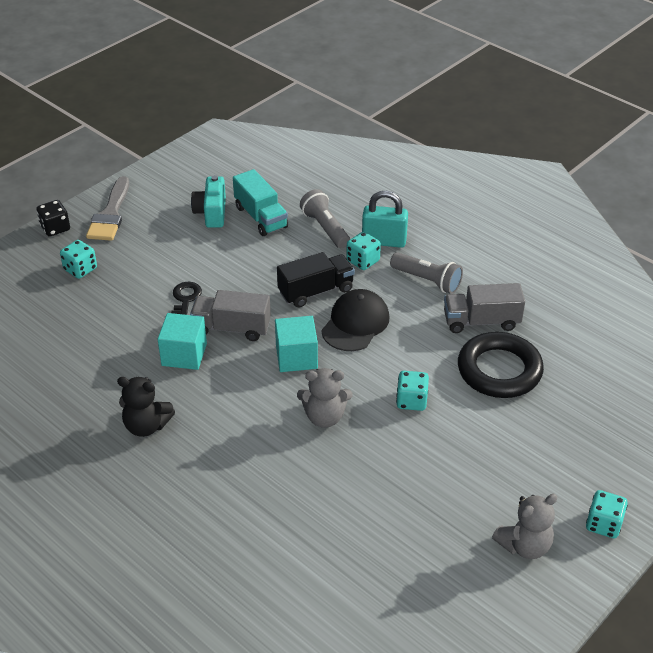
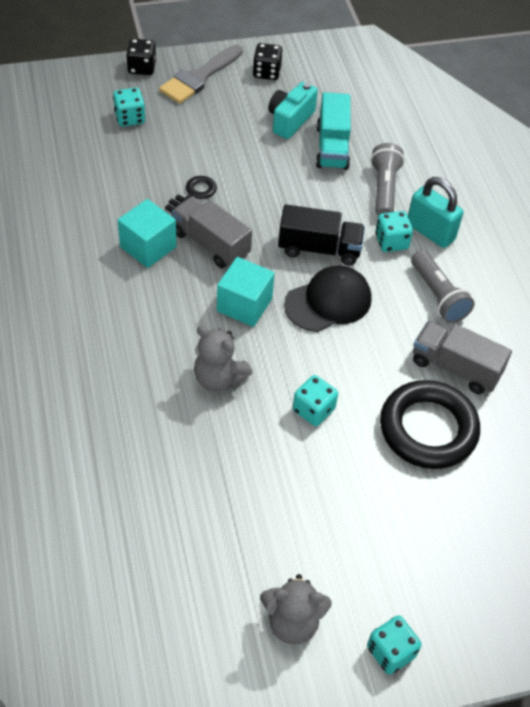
camera: 30 degrees right, 10 degrees up
black teddy bear [117,377,175,437] -> none
none -> black dice [253,43,283,80]

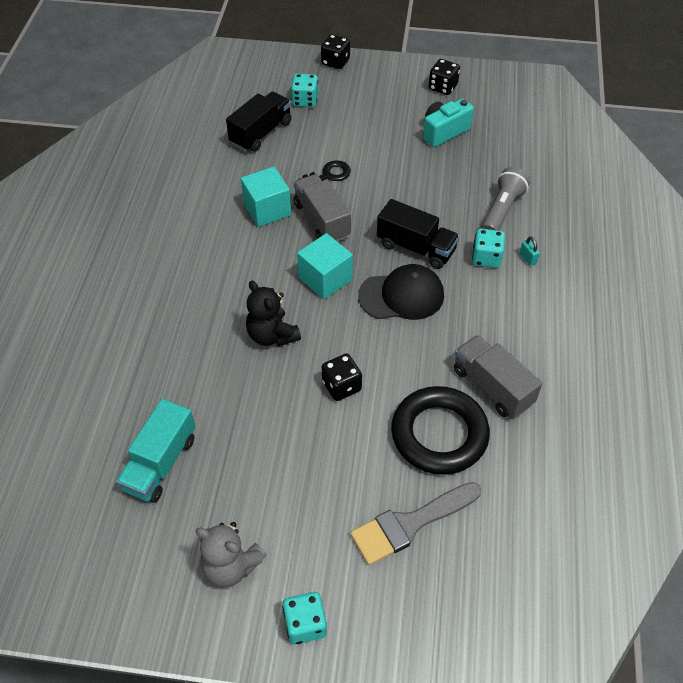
camera: 25 degrees right, 0 degrees up
grey brush [159,44,243,104] -> grey brush moved to [350,482,482,565]
grey teddy bear [194,326,253,392] -> black teddy bear [246,281,301,346]
turquoise dice [293,375,338,426] -> black dice [322,354,362,401]
turquoise truck [316,92,351,170] -> turquoise truck moved to [116,399,196,503]
turquoise padlock [408,177,463,248] -> turquoise padlock [520,236,540,266], size x0.42
grey flashlight [411,250,475,323] -> none
none -> black truck [226,92,291,152]

